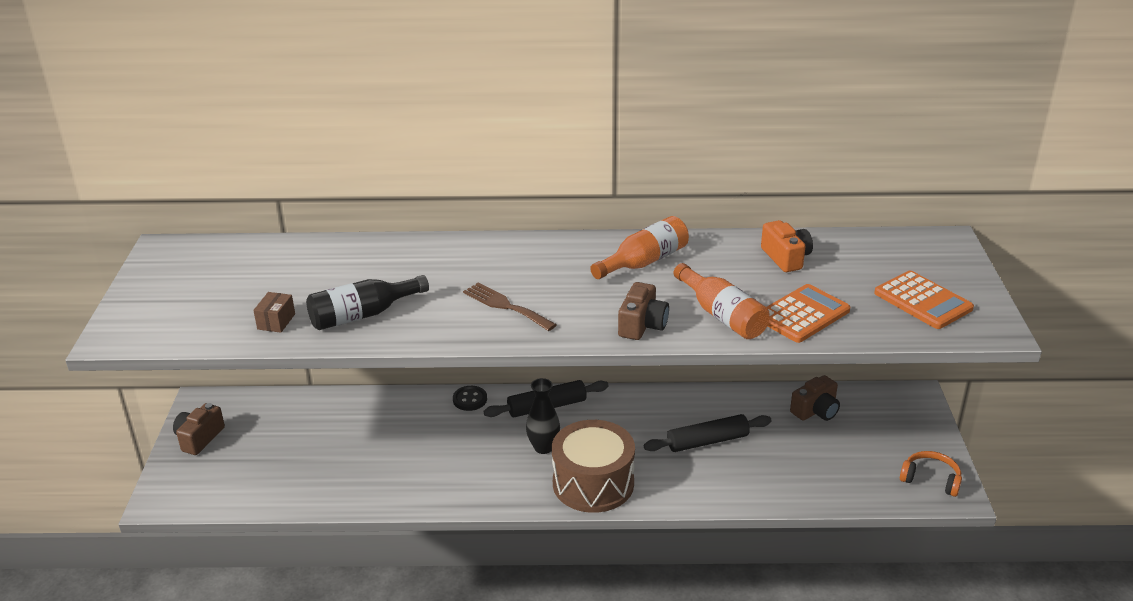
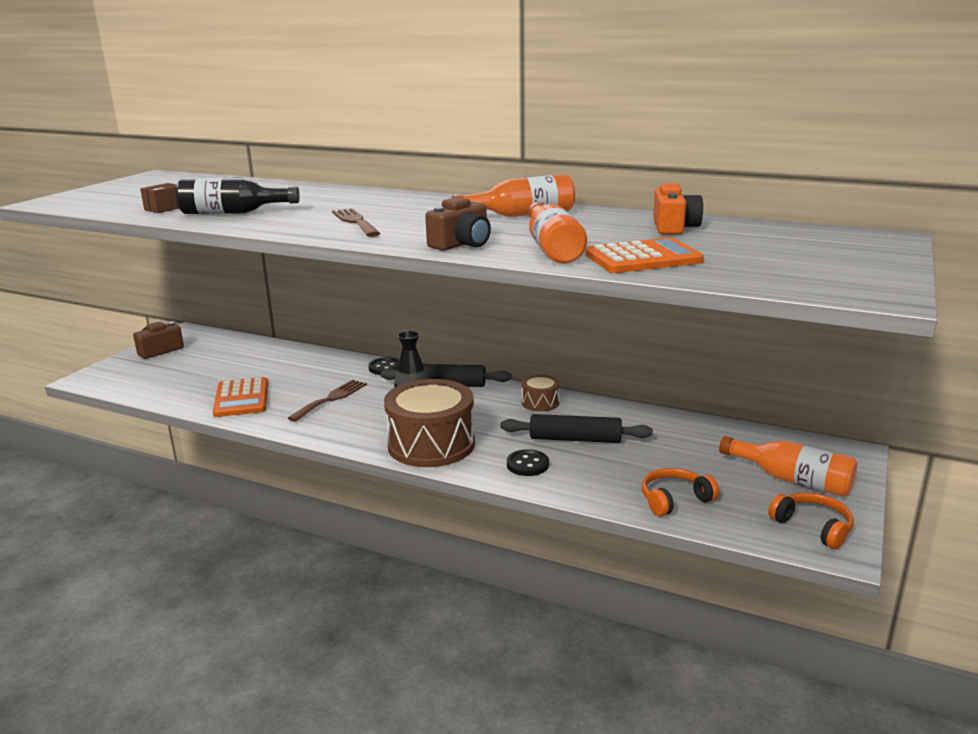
camera: 25 degrees right, 10 degrees down
brown camera [790,375,840,421] -> none
orange calculator [874,271,974,329] -> orange calculator moved to [213,377,268,417]
none -> brown fork [288,380,367,422]
none -> black button [507,449,549,476]
none -> brown drum [522,375,560,411]
none -> orange headphones [642,468,719,517]
none -> orange bottle [719,436,857,497]

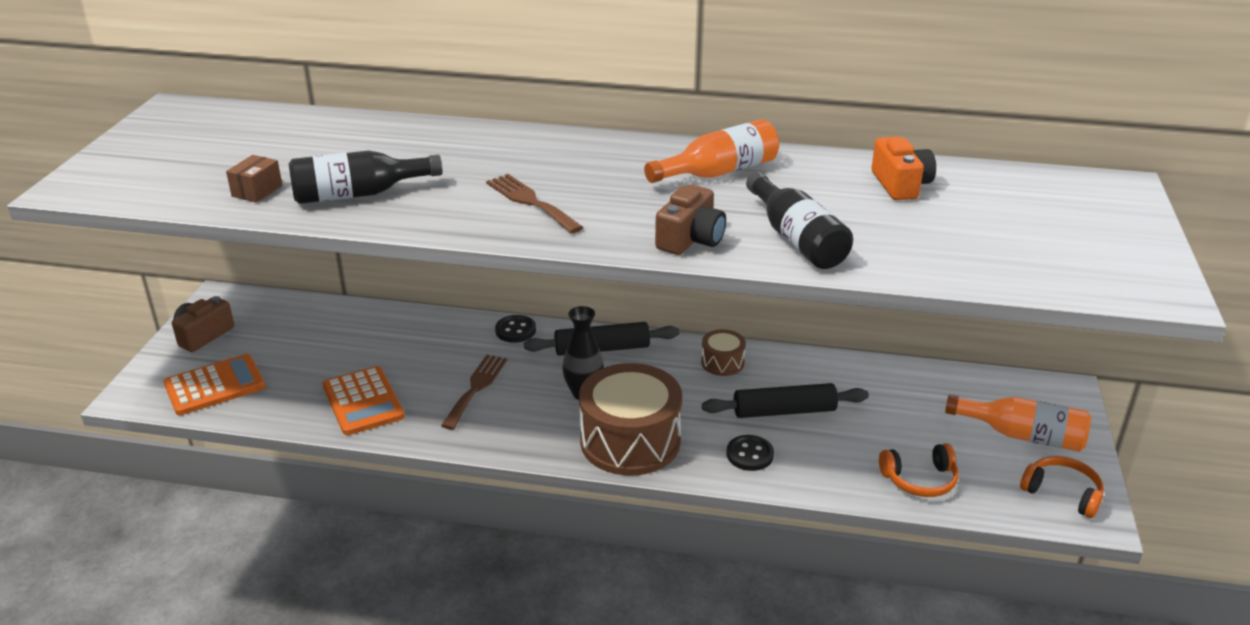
camera: 15 degrees left, 10 degrees up
orange bottle [528,202,587,264] -> black bottle [746,172,853,269]
orange calculator [585,238,704,273] -> orange calculator moved to [164,354,265,415]
orange headphones [642,468,719,517] -> orange headphones turned 150 degrees counterclockwise [879,443,959,497]

